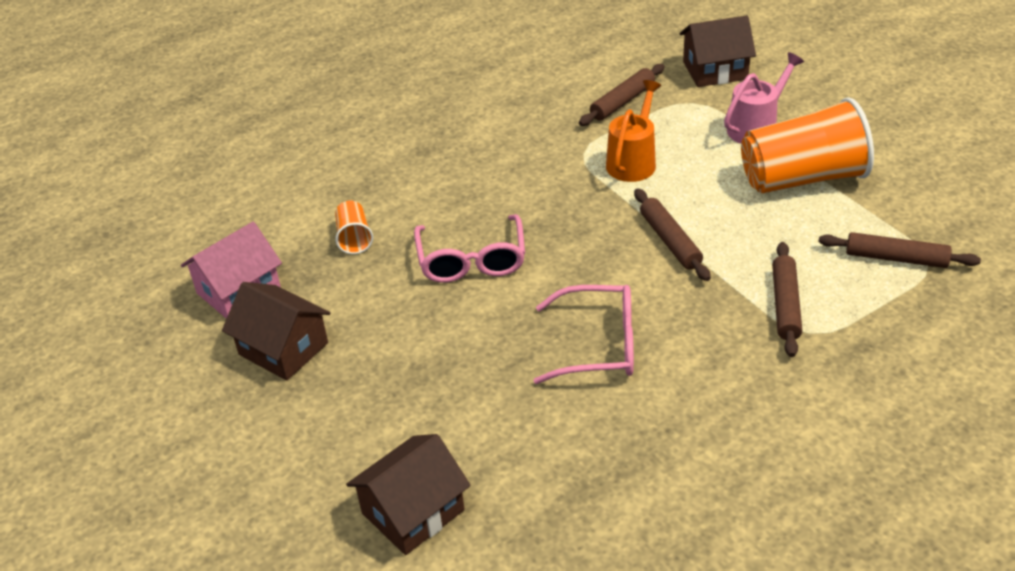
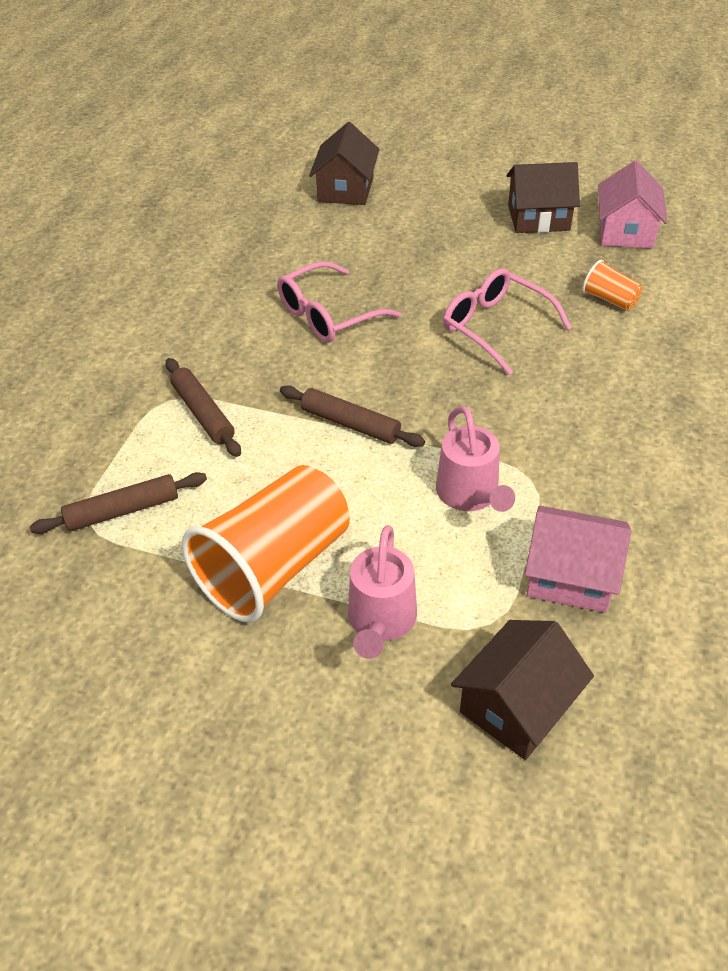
camera: 140 degrees right, 5 degrees up
brown rolling pin [579,64,665,126] -> pink house [525,506,631,613]
orange watering can [606,80,661,182] -> pink watering can [436,406,515,512]

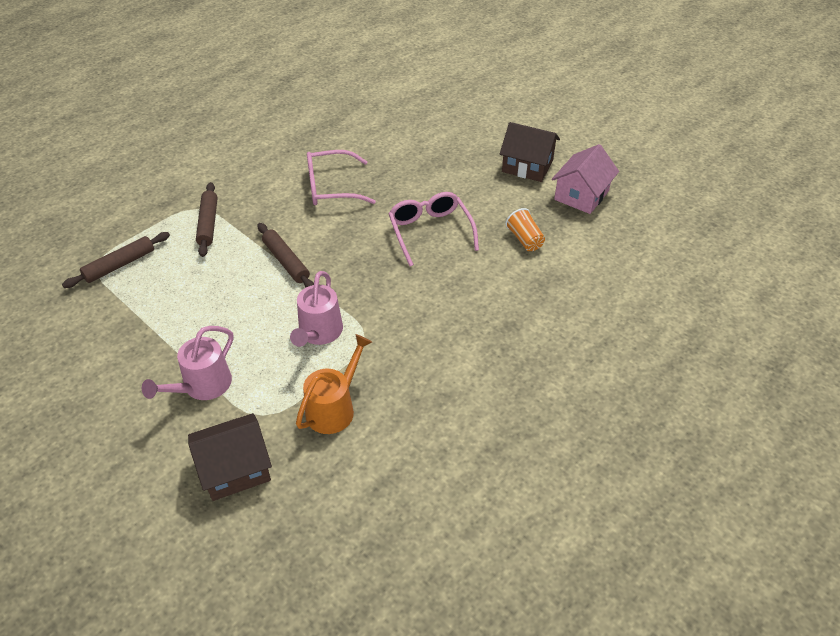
camera: 25 degrees right, 0 degrees up
brown rolling pin [30,472,207,534] -> brown rolling pin turned 45 degrees counterclockwise [62,232,170,288]
orange cup [182,465,350,623] -> none
brown house [309,122,380,205] -> none
pink house [525,506,631,613] -> orange watering can [296,334,372,434]

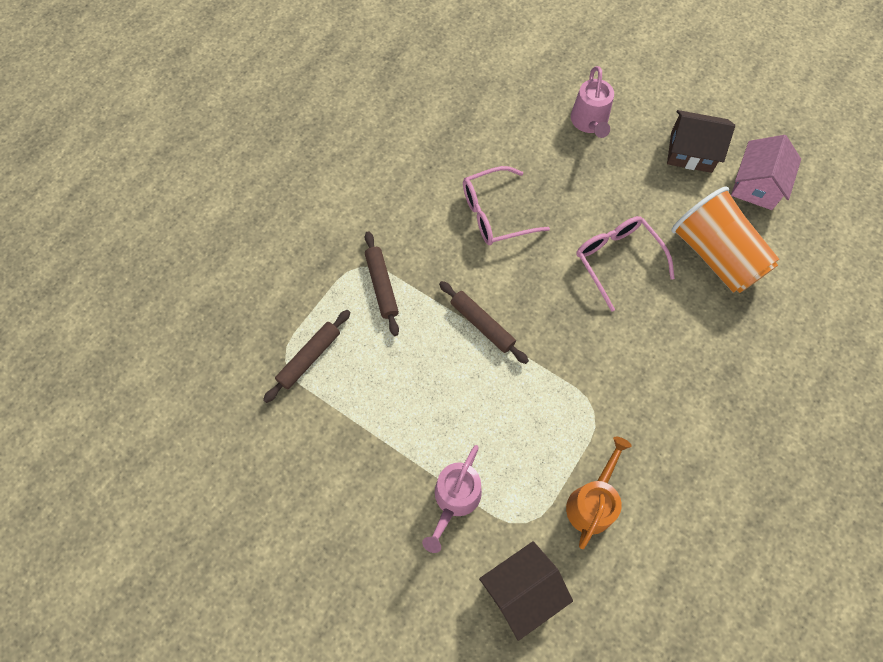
camera: 10 degrees left, 20 degrees up
pink watering can [290,271,343,347] -> pink watering can moved to [571,66,614,138]
orange cup [505,208,545,251] -> orange cup [671,186,779,293], size x2.24

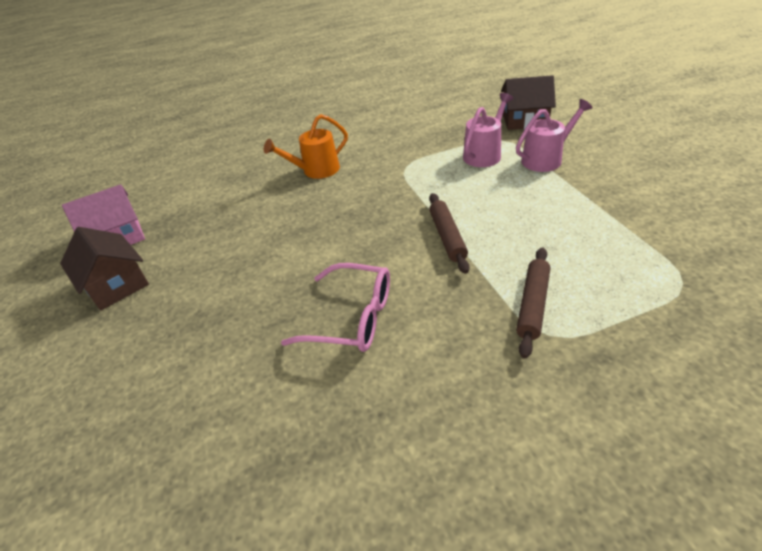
camera: 140 degrees left, 25 degrees down
brown rolling pin [263,310,351,403] -> none
orange watering can [566,437,632,549] -> orange watering can moved to [264,114,348,179]
pink watering can [571,66,614,138] -> pink watering can moved to [463,93,513,167]
pink glasses [576,216,675,312] -> none
orange cup [671,186,779,293] -> none

